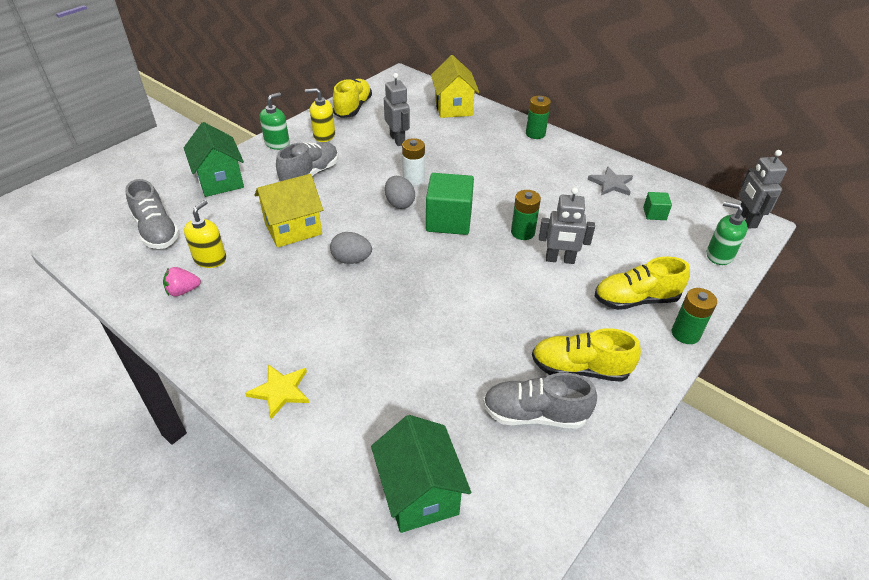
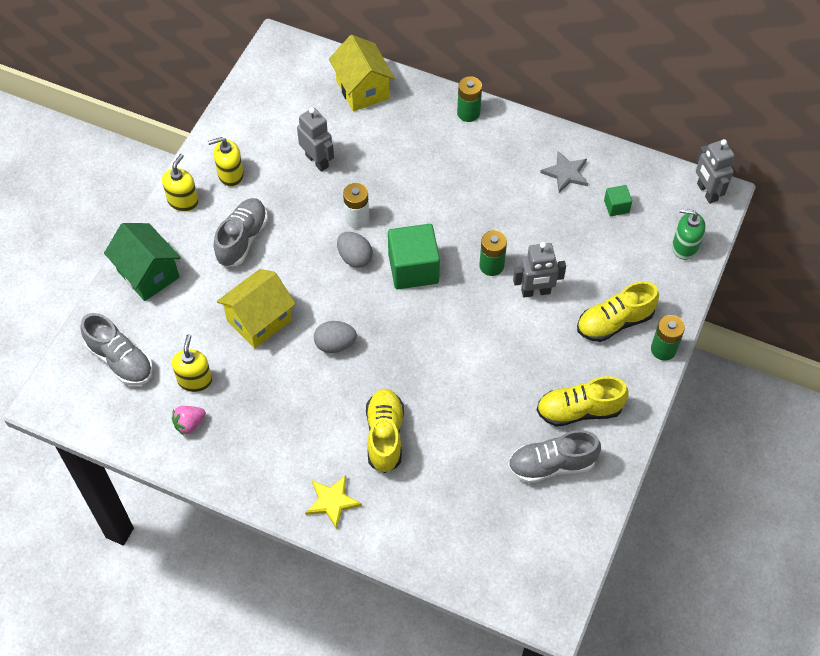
camera: 15 degrees left, 15 degrees up
green soap dispenser [260,92,290,150] -> yellow soap dispenser [162,154,199,212]
yellow shoe [333,79,372,118] -> yellow shoe moved to [366,389,404,473]
green house [371,415,471,533] -> none

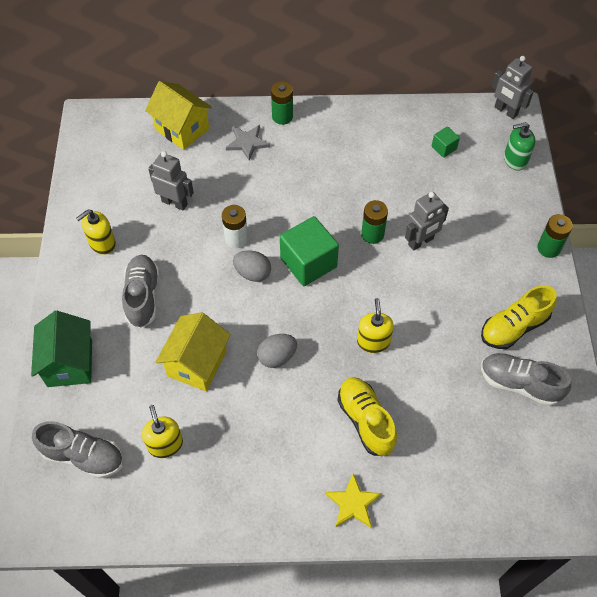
camera: 25 degrees left, 0 degrees up
green house [104,223,181,301] -> green house turned 60 degrees clockwise [31,311,92,387]
yellow soap dispenser [162,154,199,212] -> yellow soap dispenser moved to [357,298,394,353]
pink strawberry [172,406,206,435] -> none
grey shoe [508,430,601,483] -> grey shoe turned 60 degrees clockwise [481,353,571,406]
grey star [540,151,588,193] -> grey star moved to [226,125,270,161]
yellow shoe [577,281,659,342] -> none

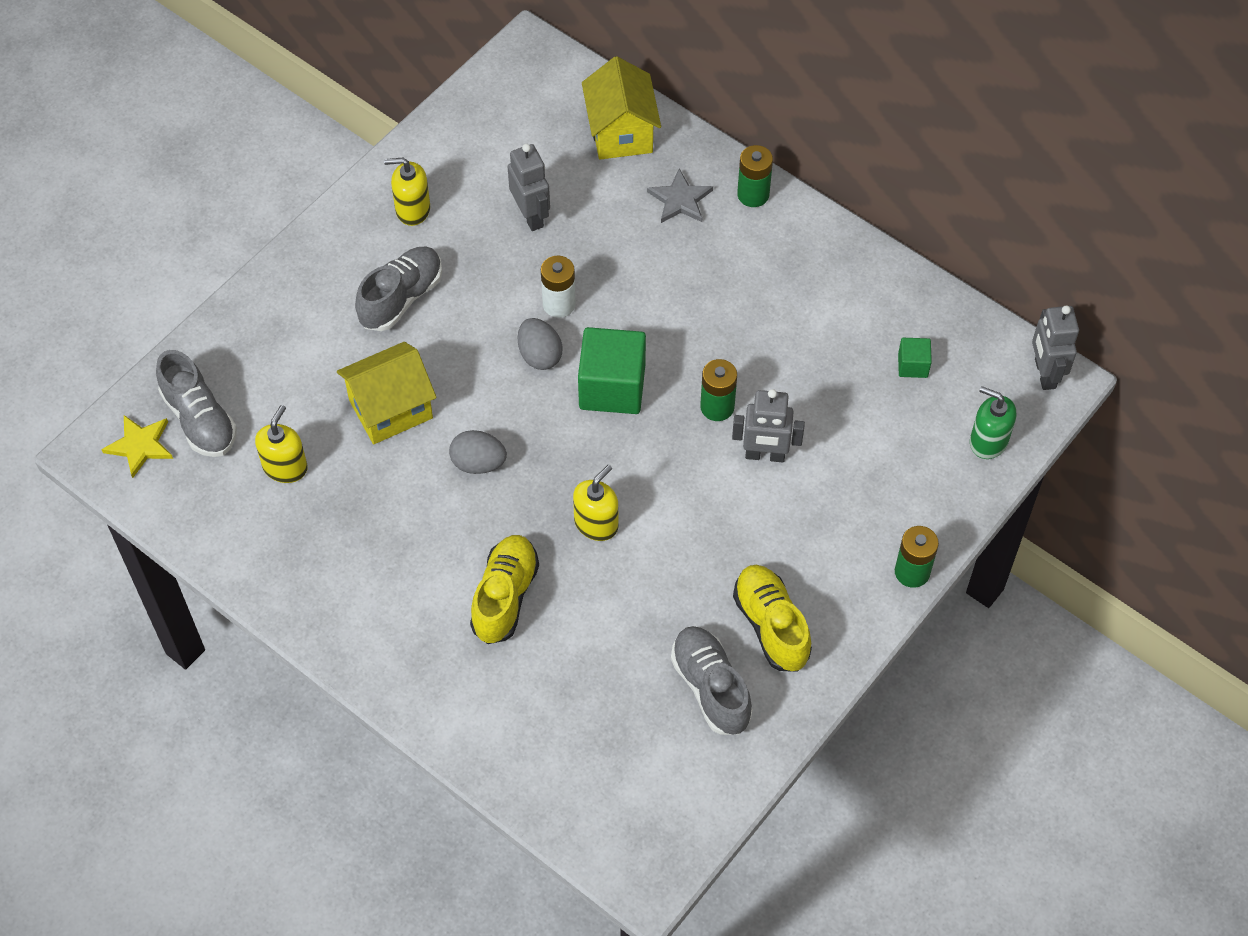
camera: 40 degrees right, 0 degrees up
green house [31,311,92,387] -> none
yellow star [325,474,382,528] -> yellow star moved to [101,415,173,478]
yellow shoe [481,285,557,349] -> yellow shoe turned 60 degrees clockwise [733,565,812,672]

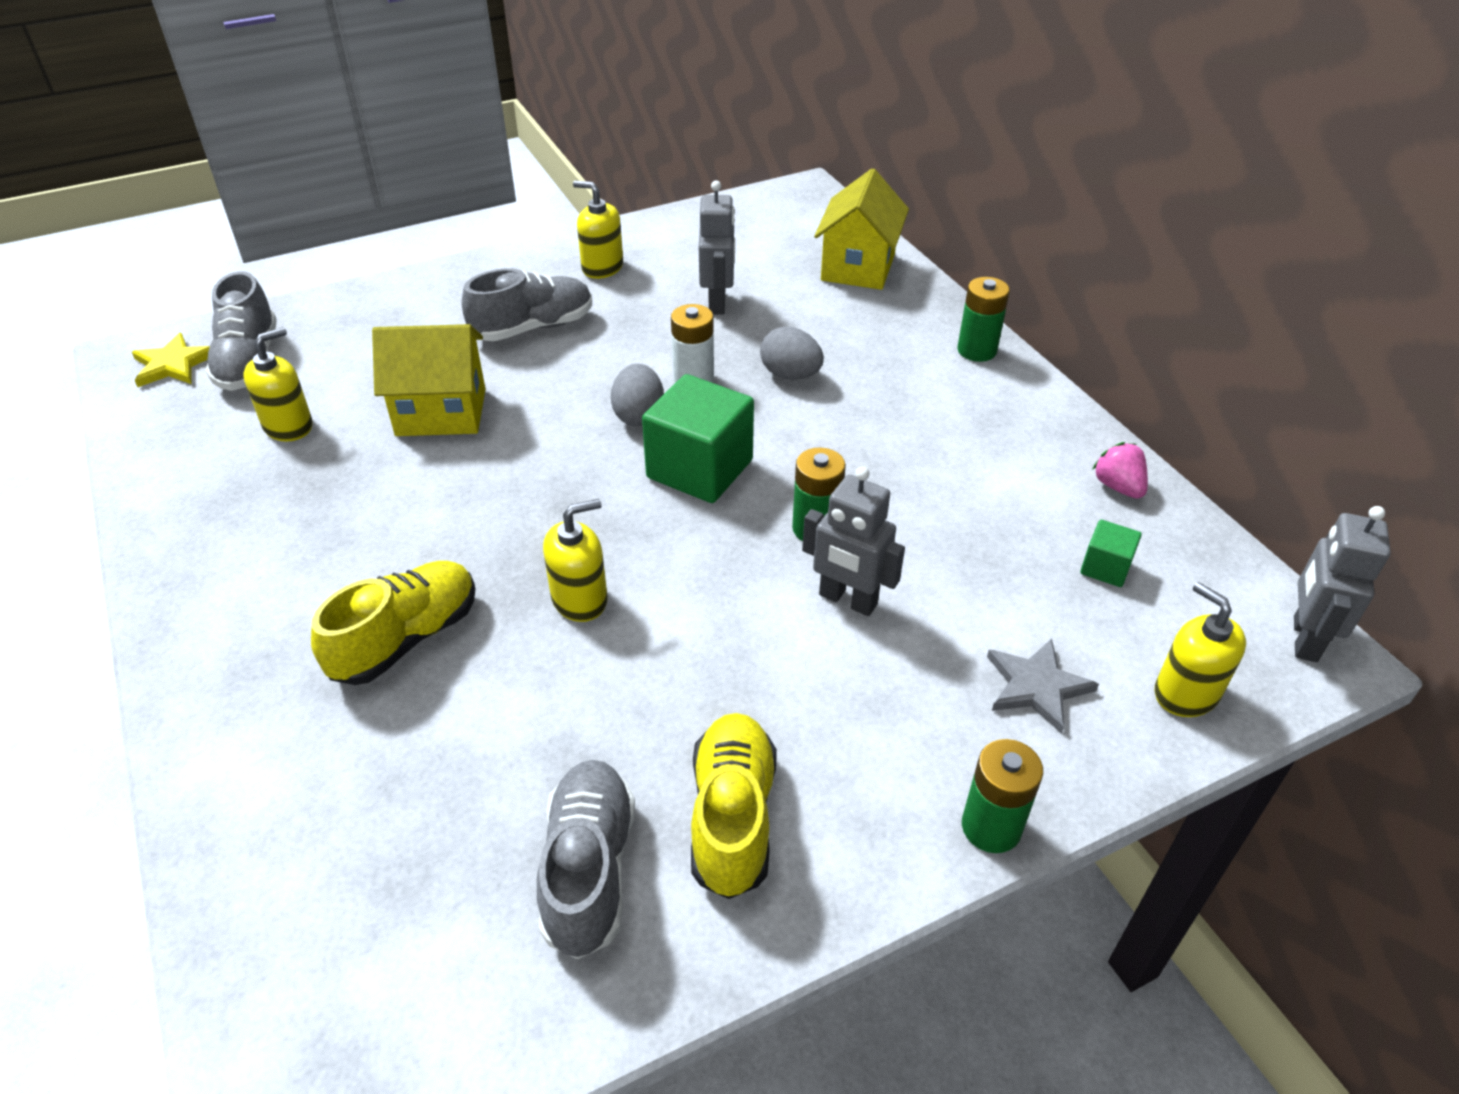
camera: 25 degrees right, 15 degrees down
grey egg [449,430,507,474] -> grey egg moved to [760,327,824,380]
grey star [647,168,713,223] -> grey star moved to [987,638,1099,734]
green soap dispenser [970,386,1016,459] -> yellow soap dispenser [1155,582,1246,717]
none -> pink strawberry [1092,442,1148,499]

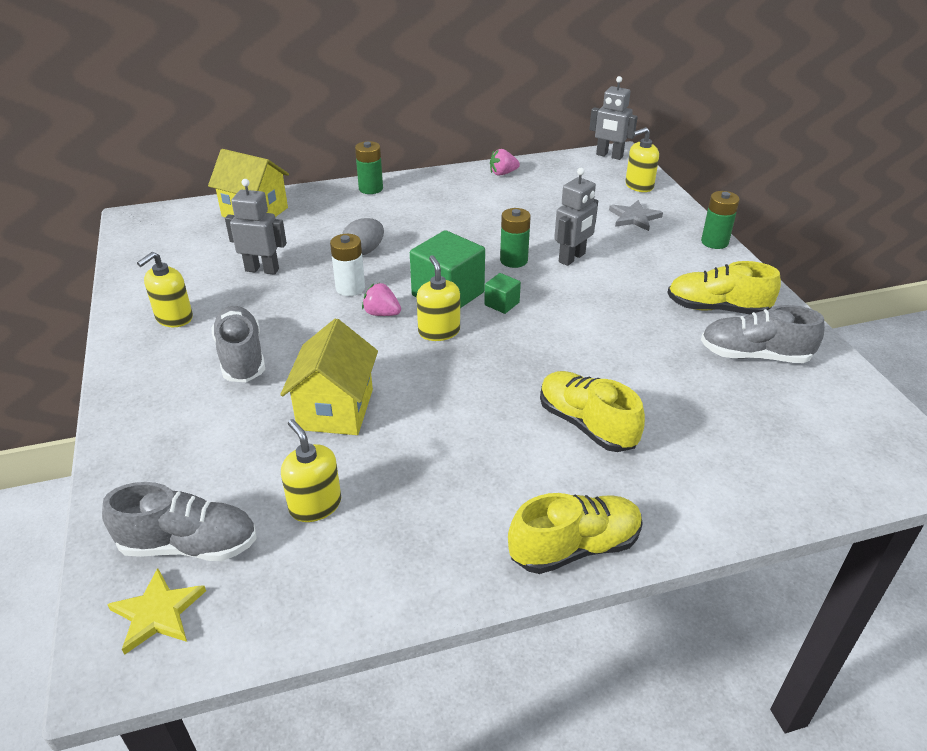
camera: 80 degrees left, 5 degrees down
yellow soap dispenser [543,499,608,622] -> yellow soap dispenser moved to [417,255,460,341]
grey egg [611,364,664,426] -> pink strawberry [362,283,401,316]
green cube [1080,520,1142,587] -> green cube moved to [484,273,521,314]
none -> yellow shoe [508,493,643,574]

